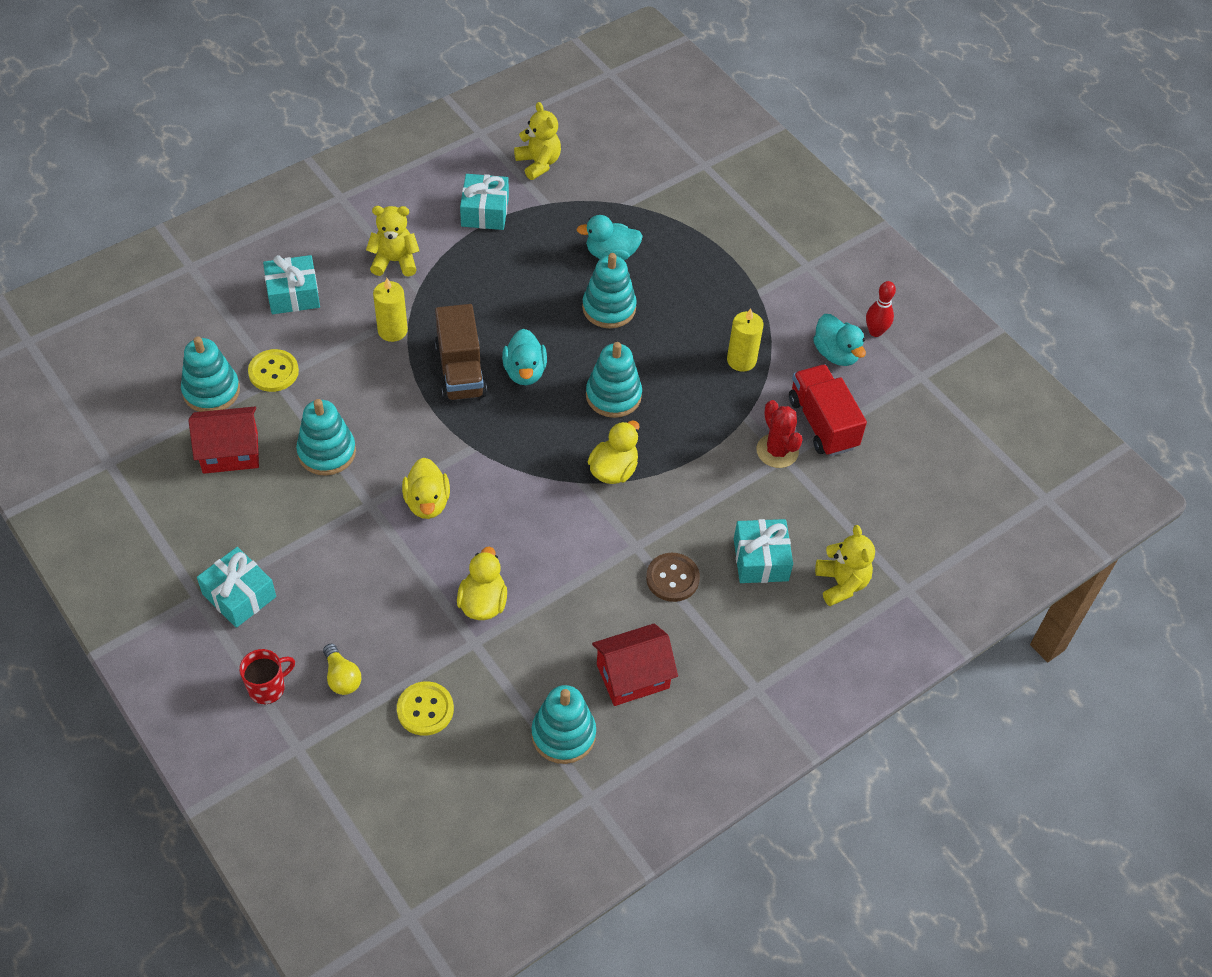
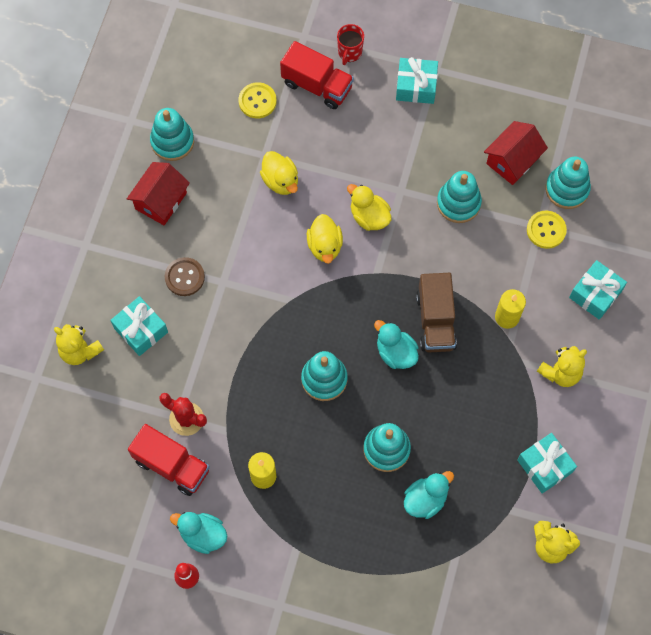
camera: 145 degrees right, 15 degrees up
yellow light bulb [323,644,361,695] -> red truck [280,41,354,109]
brown truck [435,304,487,402] -> brown truck turned 135 degrees counterclockwise [416,273,457,353]
yellow duck [587,421,640,484] -> yellow duck moved to [307,214,343,264]

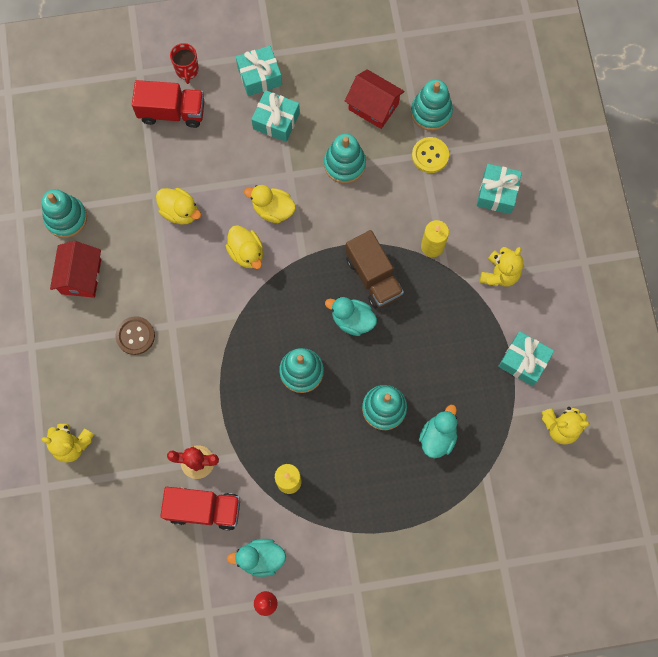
camera: 25 degrees left, 5 degrees up
turquoise gift [110,296,168,356] -> turquoise gift moved to [251,90,300,142]
yellow button [239,82,277,119] -> none
red house [484,121,548,185] -> red house turned 75 degrees counterclockwise [345,69,404,129]

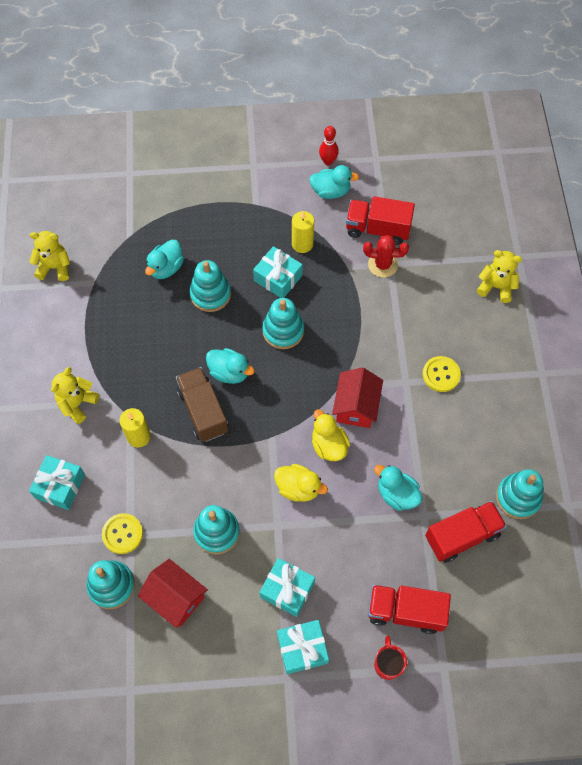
camera: 175 degrees left, 10 degrees down
red house [50,241,101,298] -> red house moved to [332,368,383,428]
brown button [116,316,155,355] -> yellow button [423,356,461,392]
yellow duck [156,188,201,224] -> turquoise duck [374,465,422,511]
turquoise gift [498,331,554,386] -> turquoise gift moved to [253,246,302,298]
none -> red truck [425,501,507,563]

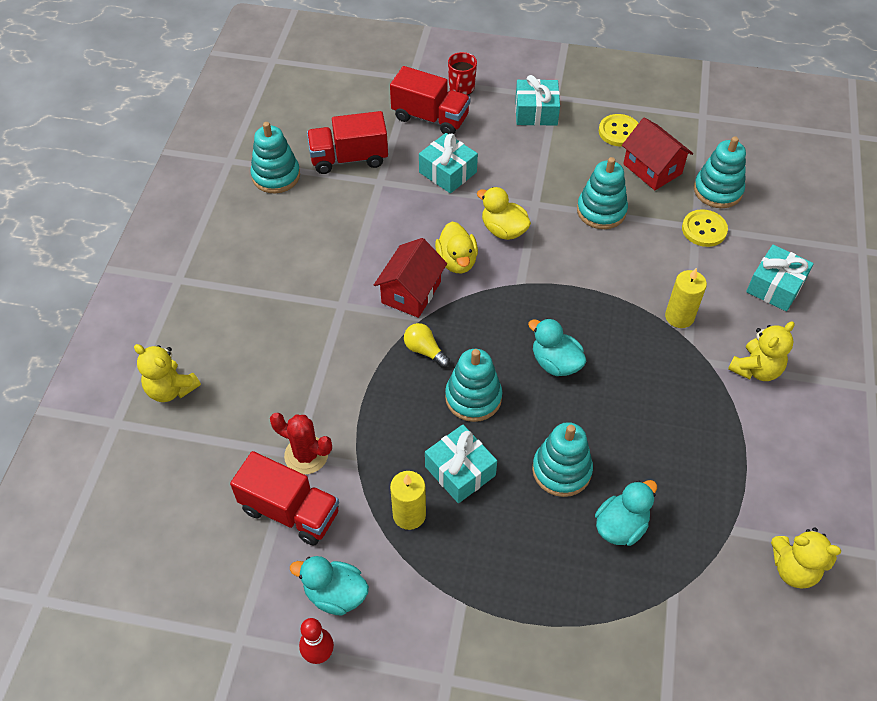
camera: 165 degrees left, 10 degrees down
brown truck [176,367,228,442] -> none
turquoise gift [260,558,315,617] -> turquoise gift moved to [419,133,478,193]
turquoise duck [374,465,422,511] -> none
yellow button [423,356,461,392] -> yellow button moved to [599,114,639,147]
none -> yellow light bulb [404,323,450,368]

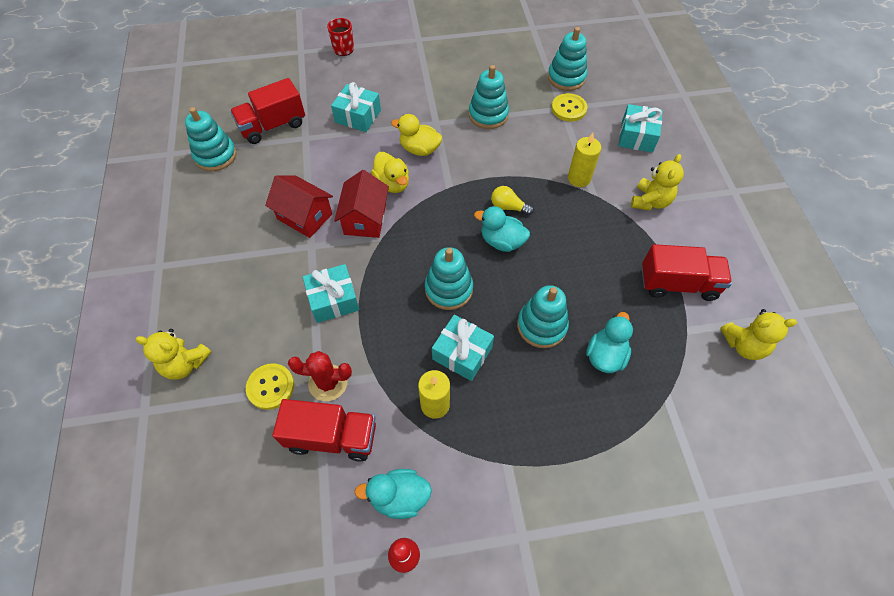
camera: 20 degrees left, 5 degrees up
red truck [390,66,470,134] -> red truck moved to [642,244,732,301]
yellow light bulb [404,323,450,368] -> yellow light bulb moved to [491,186,534,215]
turquoise gift [515,75,560,126] -> turquoise gift moved to [303,264,359,323]
yellow button [599,114,639,147] -> yellow button moved to [246,363,294,410]
red house [622,118,693,190] -> red house moved to [265,175,333,238]

